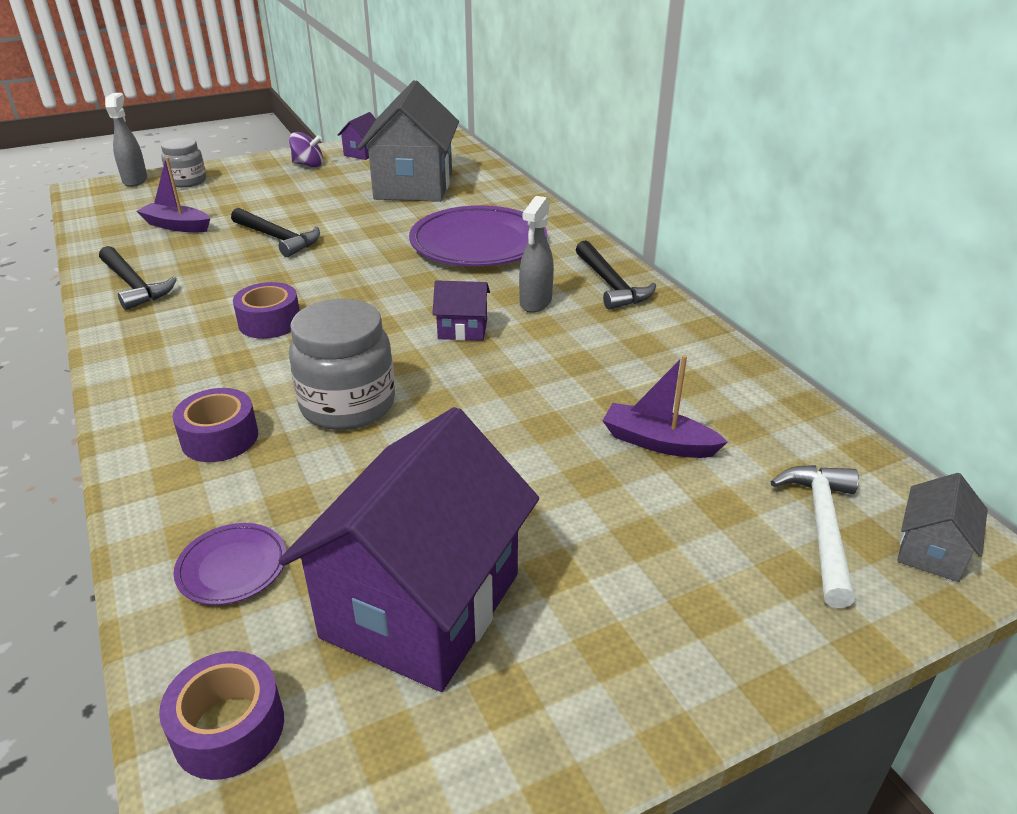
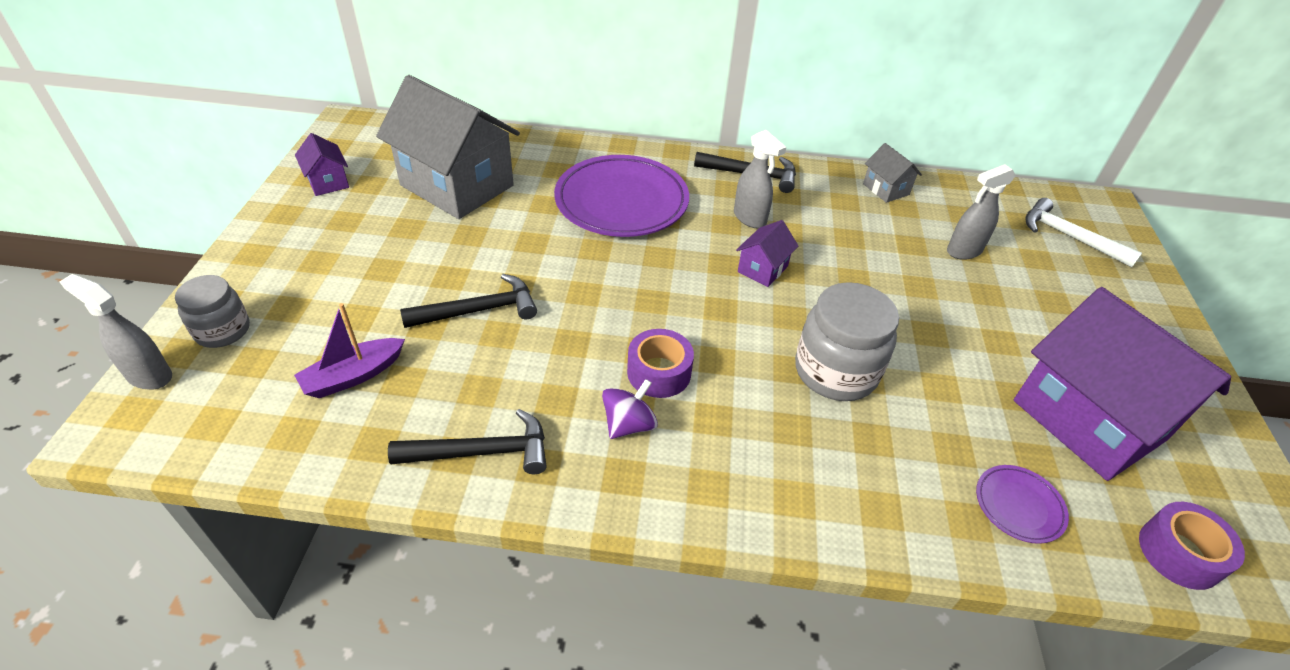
camera: 60 degrees left, 10 degrees up
purple tape [173,388,258,462] -> none
purple spinning top [289,132,323,167] -> purple spinning top moved to [602,379,658,439]
purple boat [602,355,727,458] -> grey spray bottle [947,164,1016,260]
grey house [897,473,988,582] -> grey house moved to [863,143,922,203]

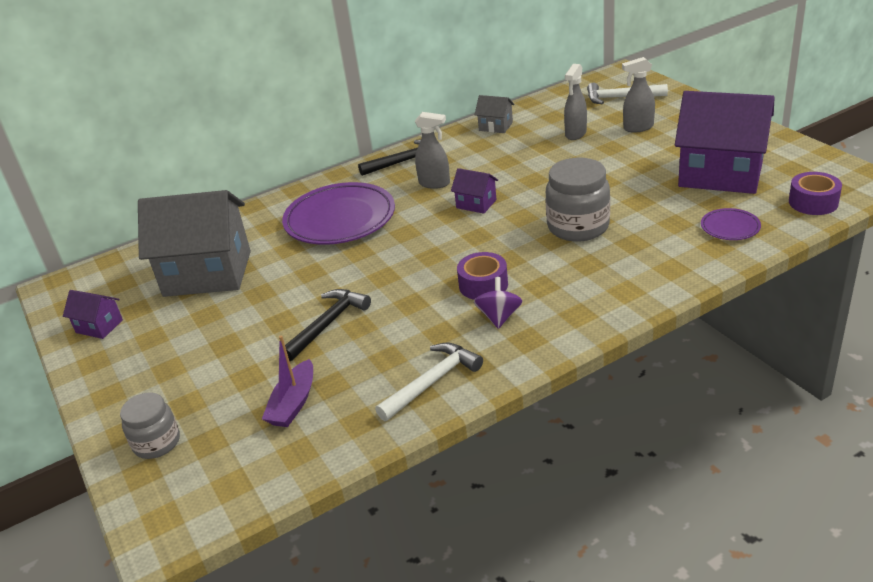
camera: 30 degrees left, 10 degrees down
grey spray bottle [60,274,172,390] -> grey spray bottle moved to [622,57,655,132]
black hammer [388,409,547,474] -> white hammer [375,343,483,421]
purple house [736,220,798,287] -> purple house turned 60 degrees counterclockwise [451,168,498,214]

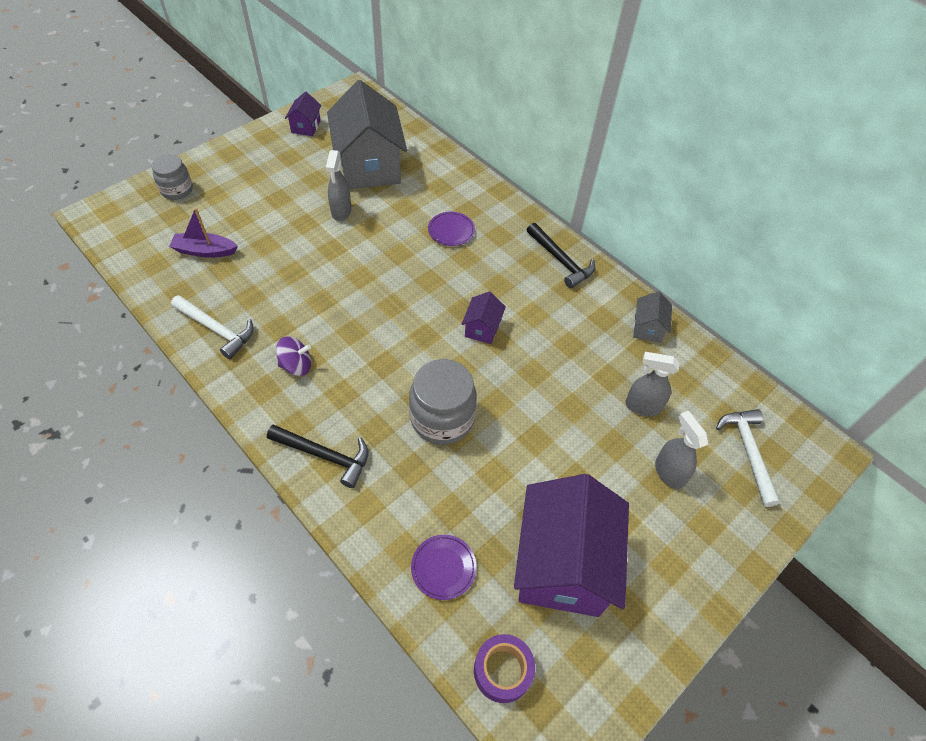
camera: 70 degrees right, 20 degrees up
purple plate [282,182,395,245] -> purple plate [428,212,475,246], size x0.46
black hammer [285,289,371,361] -> black hammer moved to [267,424,368,488]
grey spray bottle [415,112,450,189] -> grey spray bottle moved to [326,150,351,221]
purple tape [457,252,508,300] -> none

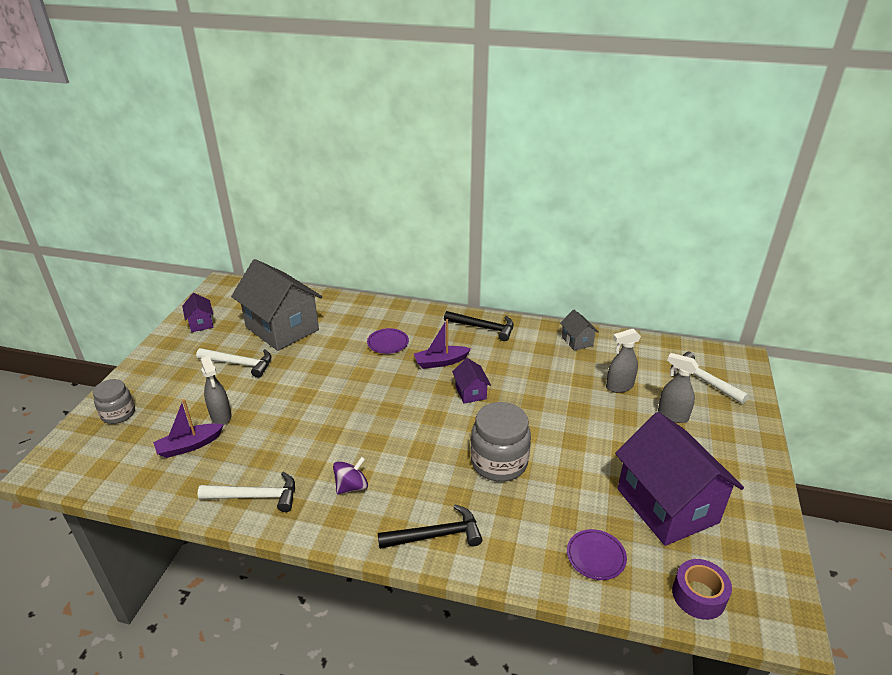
camera: 30 degrees left, 20 degrees down
grey spray bottle [326,150,351,221] -> grey spray bottle moved to [201,356,232,425]
none -> white hammer [196,348,271,378]
none -> purple boat [414,319,471,369]

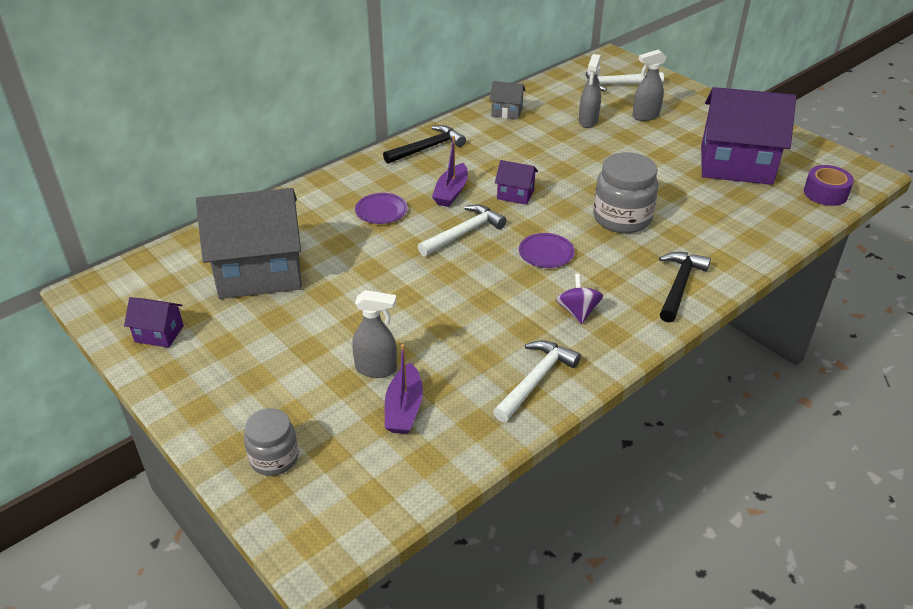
camera: 55 degrees left, 5 degrees up
white hammer [196,348,271,378] -> white hammer moved to [418,205,507,256]
purple plate [567,529,627,580] -> purple plate moved to [519,233,575,268]

